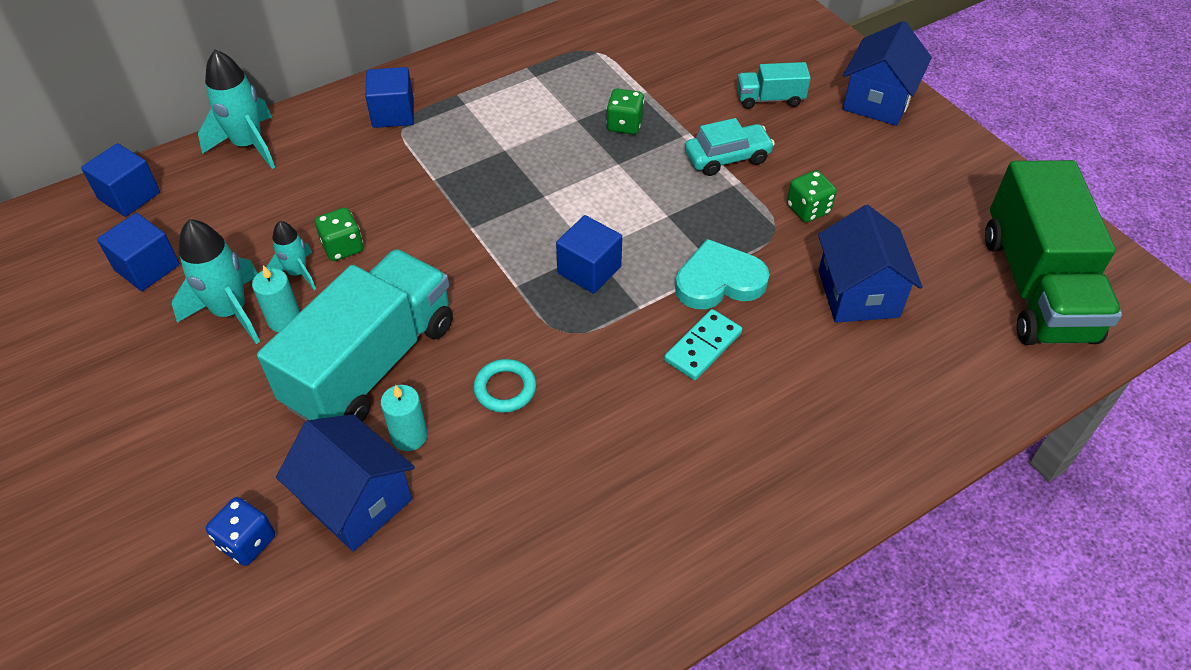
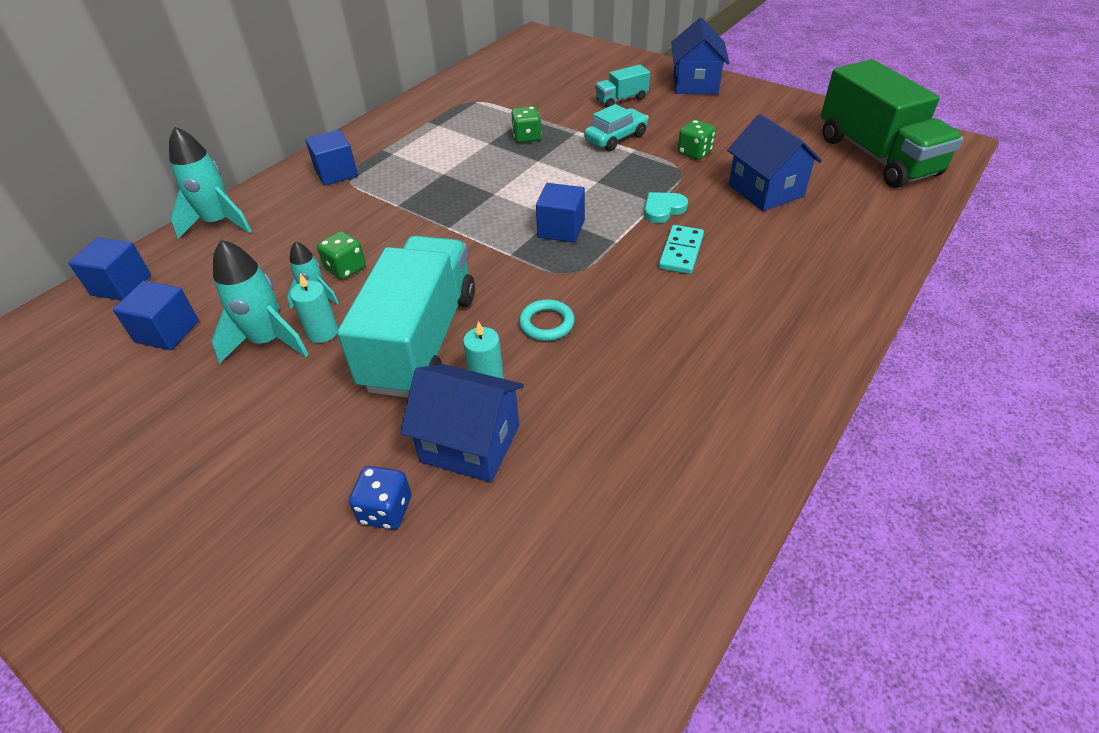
camera: 20 degrees left, 5 degrees down
turquoise heart [675,239,769,309] -> turquoise heart [644,192,688,223], size x0.64

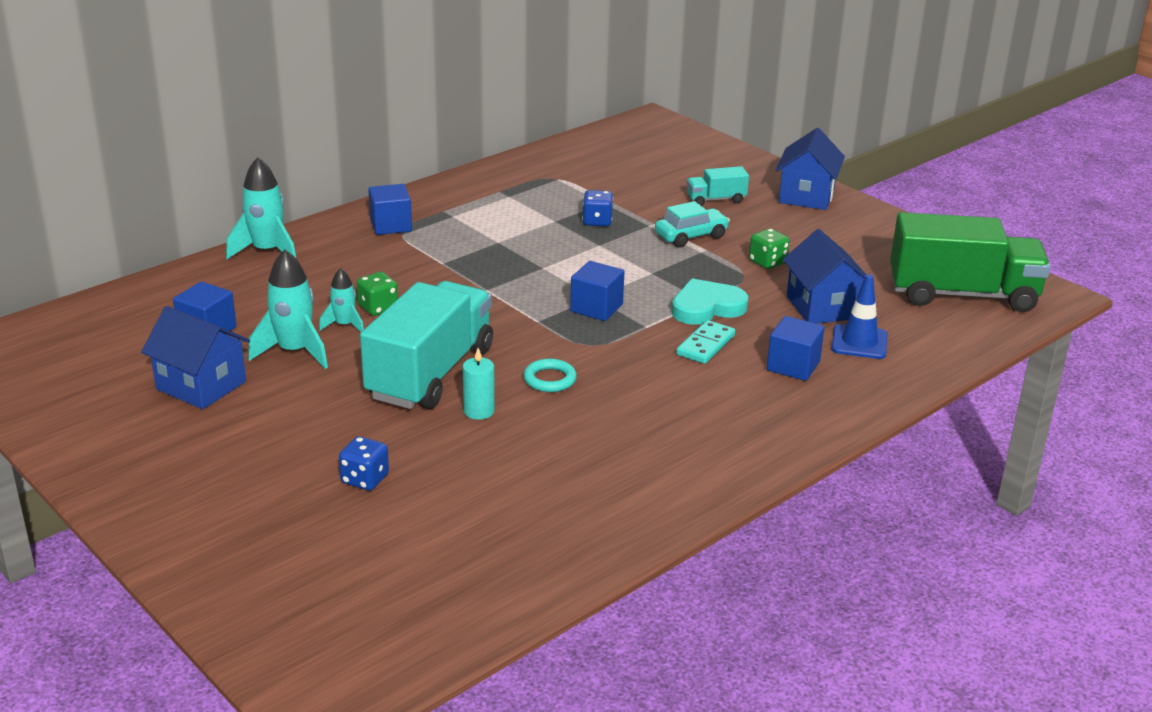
camera: 10 degrees right, 15 degrees down
blue cube [69,237,151,300] -> blue cube moved to [767,316,825,381]
turquoise candle [290,274,338,343] -> none
blue house [400,364,524,483] -> blue house moved to [141,306,250,409]
green dice [511,106,542,143] -> blue dice [582,190,613,226]
turquoise heart [644,192,688,223] -> turquoise heart [672,278,749,325], size x1.56
green truck [821,59,964,188] -> green truck turned 75 degrees counterclockwise [890,212,1051,312]
none -> blue traffic cone [831,274,888,359]

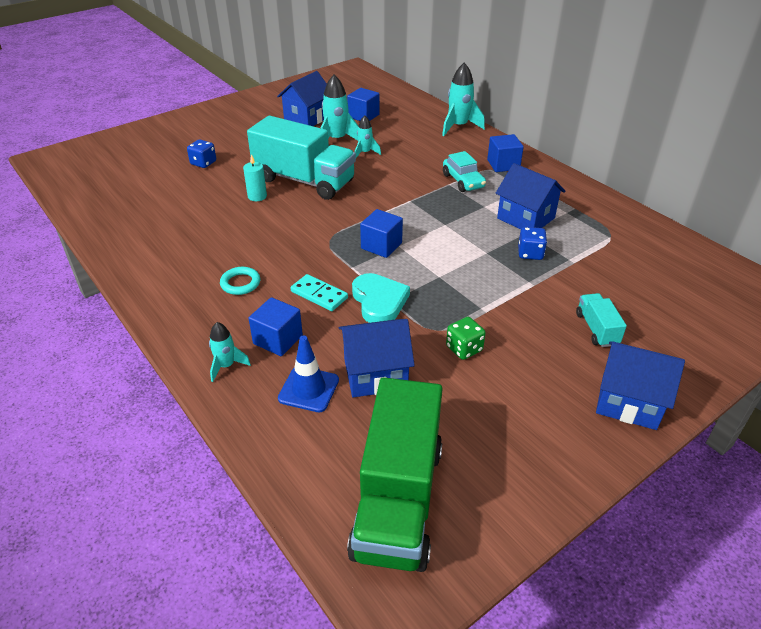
camera: 95 degrees right, 10 degrees up
green dice [357,272,398,316] -> none
turquoise ring [524,359,577,392] -> turquoise ring moved to [220,267,260,295]
turquoise car [655,201,730,247] -> turquoise car moved to [443,151,486,192]
none -> turquoise rocket [209,322,251,382]
none -> blue house [496,163,565,229]

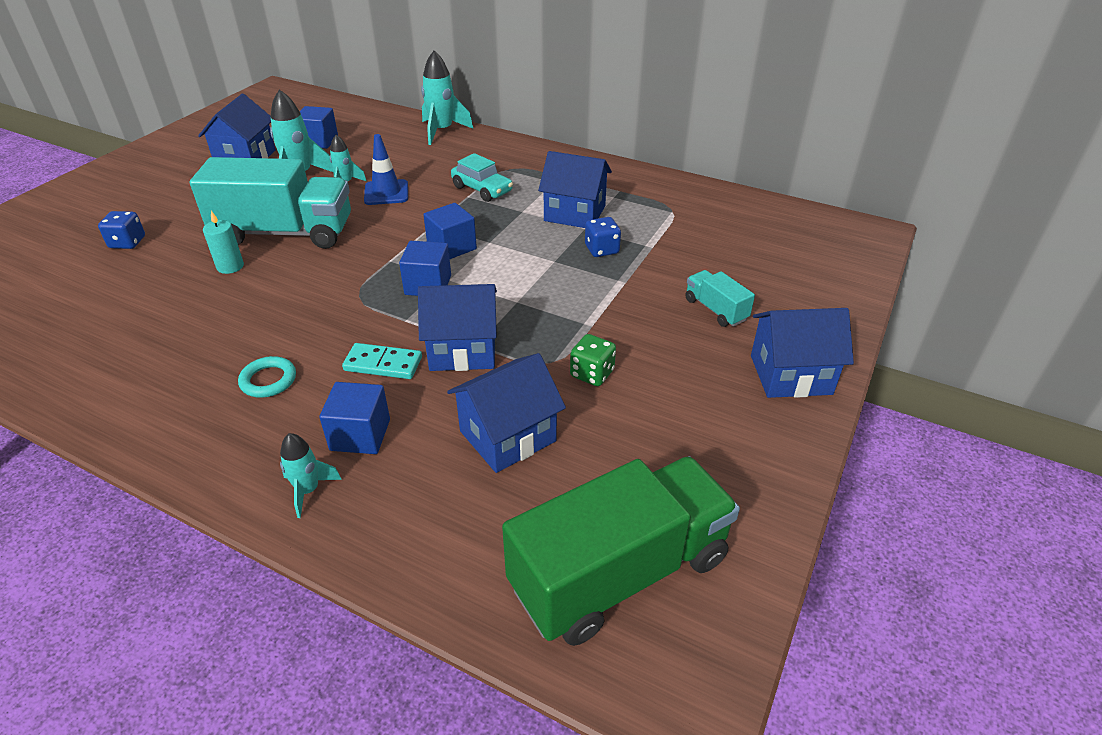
camera: 25 degrees left, 0 degrees up
blue traffic cone [278,335,339,412] -> blue traffic cone moved to [364,134,408,205]
green truck [347,377,443,572] -> green truck turned 105 degrees counterclockwise [502,456,740,646]
turquoise heart [352,273,410,323] -> blue house [418,284,497,371]
blue cube [487,134,524,172] -> blue cube moved to [423,203,477,259]

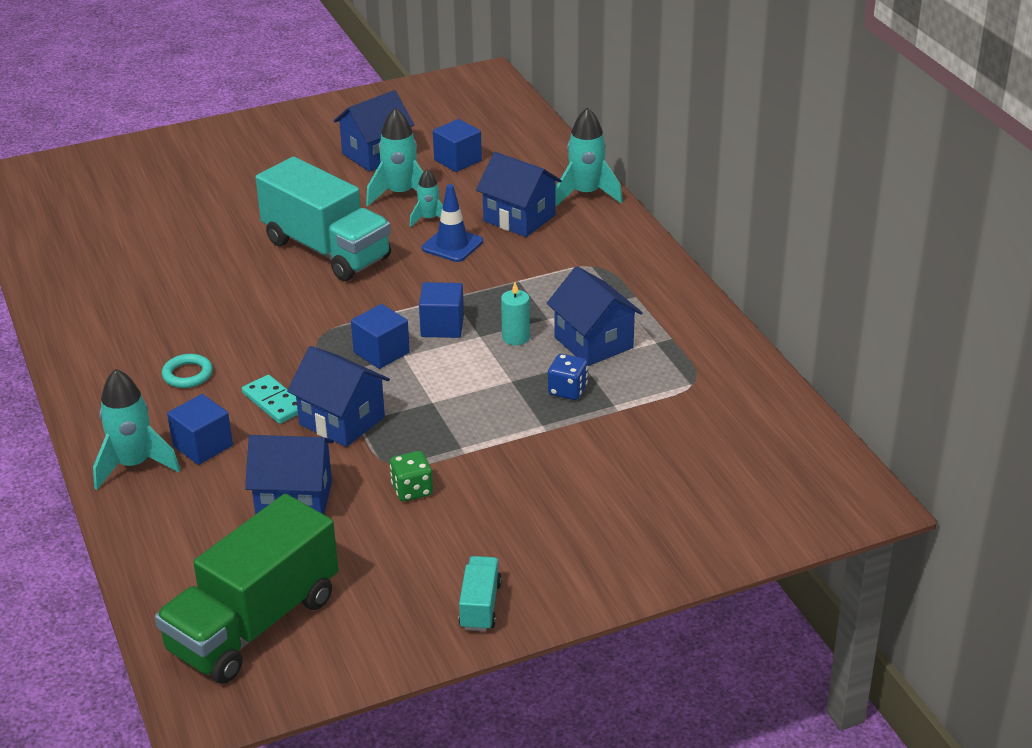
camera: 40 degrees right, 5 degrees down
blue dice [98,211,145,249] -> none
turquoise candle [203,211,244,274] -> turquoise candle moved to [501,282,530,345]
turquoise rocket [280,433,342,518] -> turquoise rocket [93,369,180,490], size x1.71
turquoise car [451,153,513,202] -> none
green truck [502,456,740,646] -> green truck turned 120 degrees clockwise [155,494,339,684]
turquoise truck [686,270,755,327] -> turquoise truck moved to [459,556,502,631]
blue house [751,308,854,398] -> blue house moved to [476,152,562,237]

